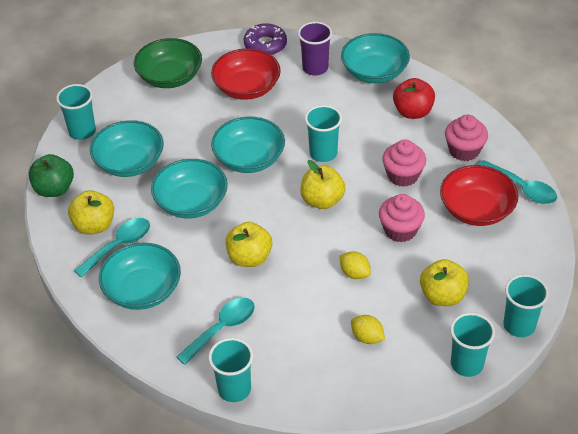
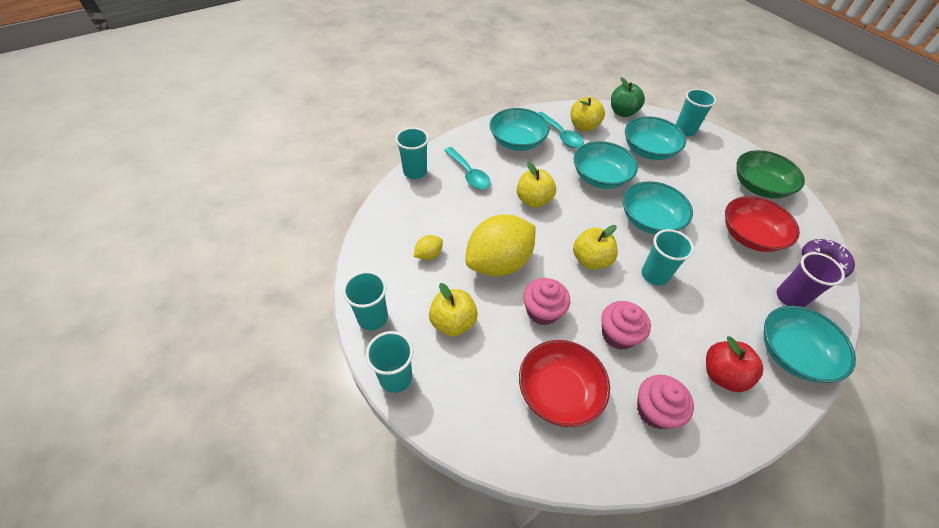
camera: 100 degrees right, 5 degrees up
yellow lemon [339,251,371,279] -> yellow lemon [465,214,536,277], size x2.39
turquoise spoon [479,160,557,204] -> none

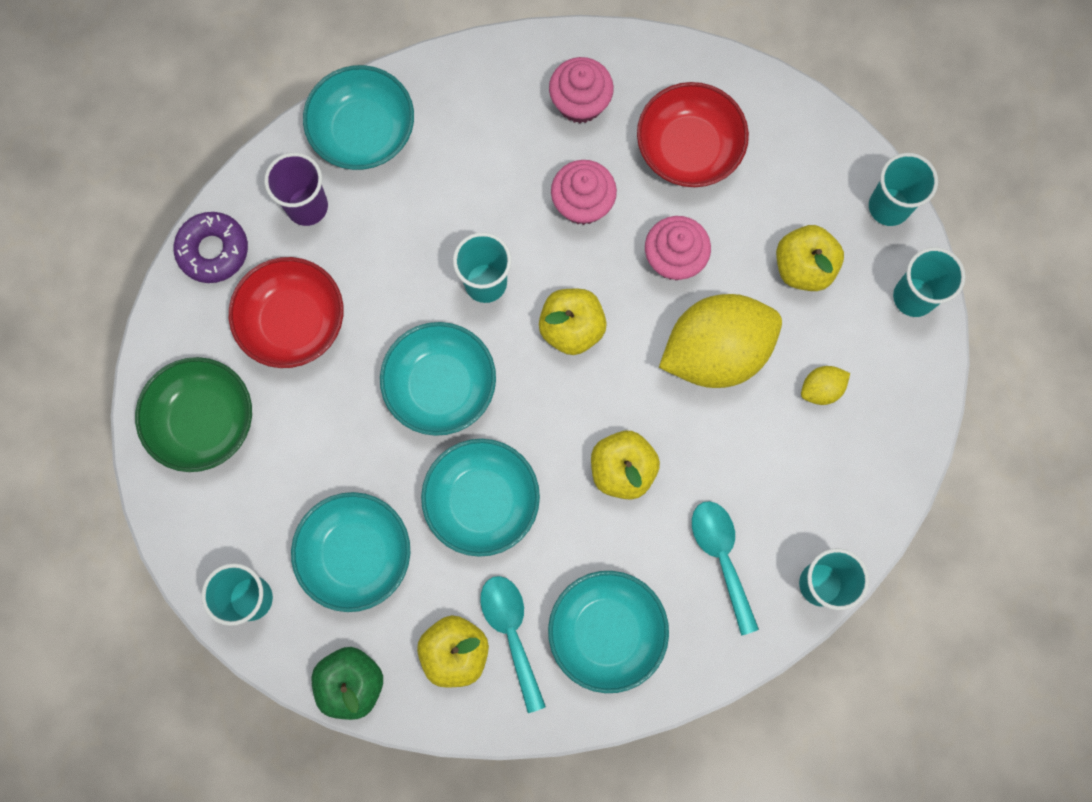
camera: 165 degrees left, 25 degrees up
red apple [706,336,763,392] -> none

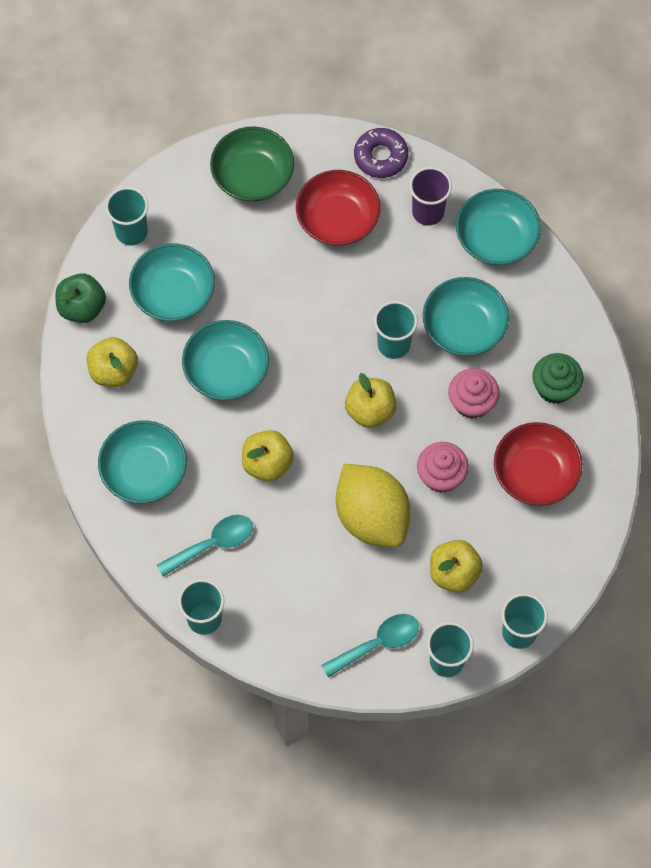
camera: 80 degrees right, 10 degrees down
turquoise bowl [380,322,496,436] -> turquoise bowl moved to [423,277,509,356]
turquoise spoon [480,576,546,713] -> turquoise spoon moved to [321,614,419,677]
pink cupcake [549,57,614,123] -> green cupcake [532,353,584,404]
yellow lemon [801,366,850,405] -> none

